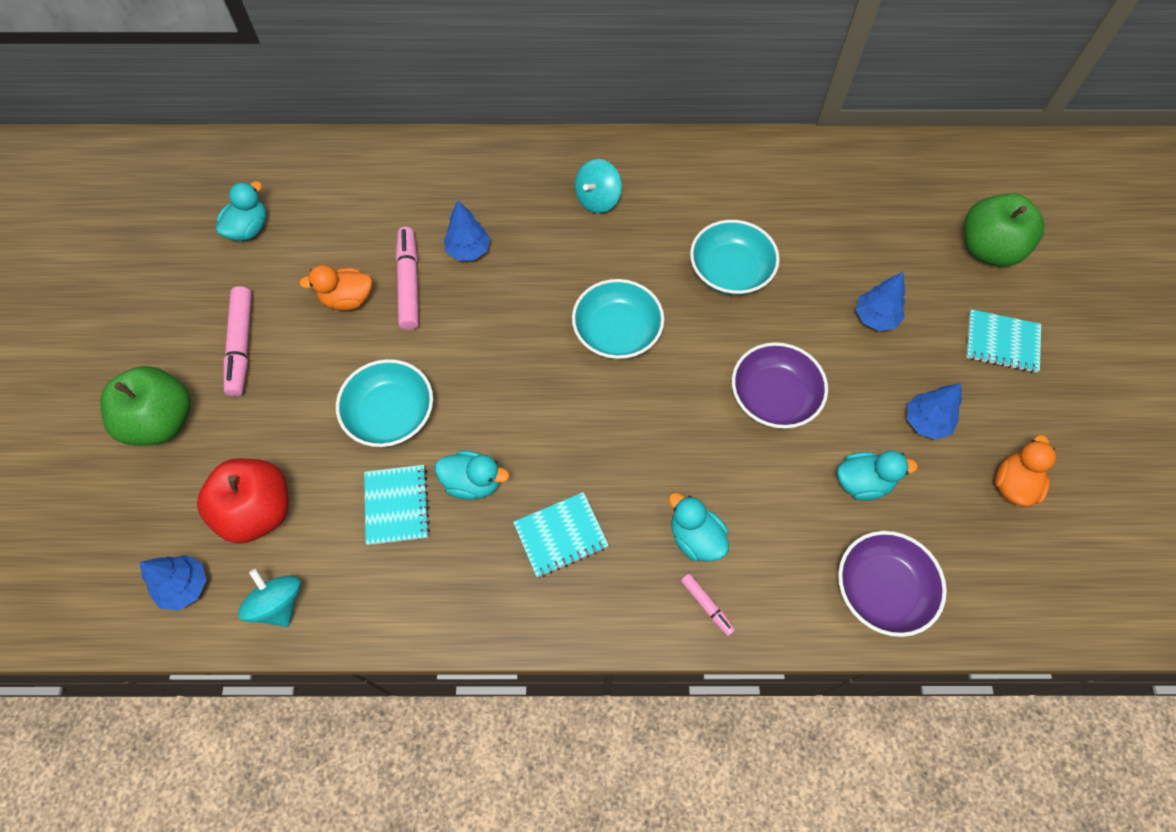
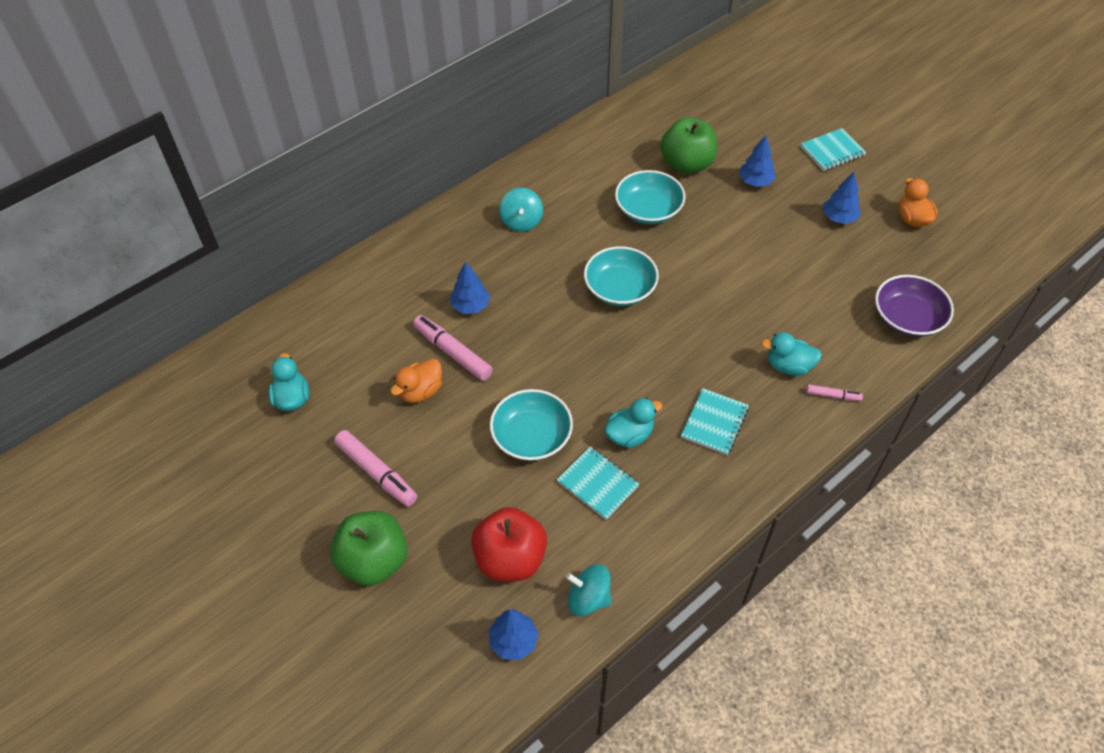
camera: 40 degrees left, 10 degrees down
purple bowl [732,342,828,429] -> none
turquoise duck [837,450,918,500] -> none
green apple [964,193,1044,267] -> green apple moved to [660,117,717,174]

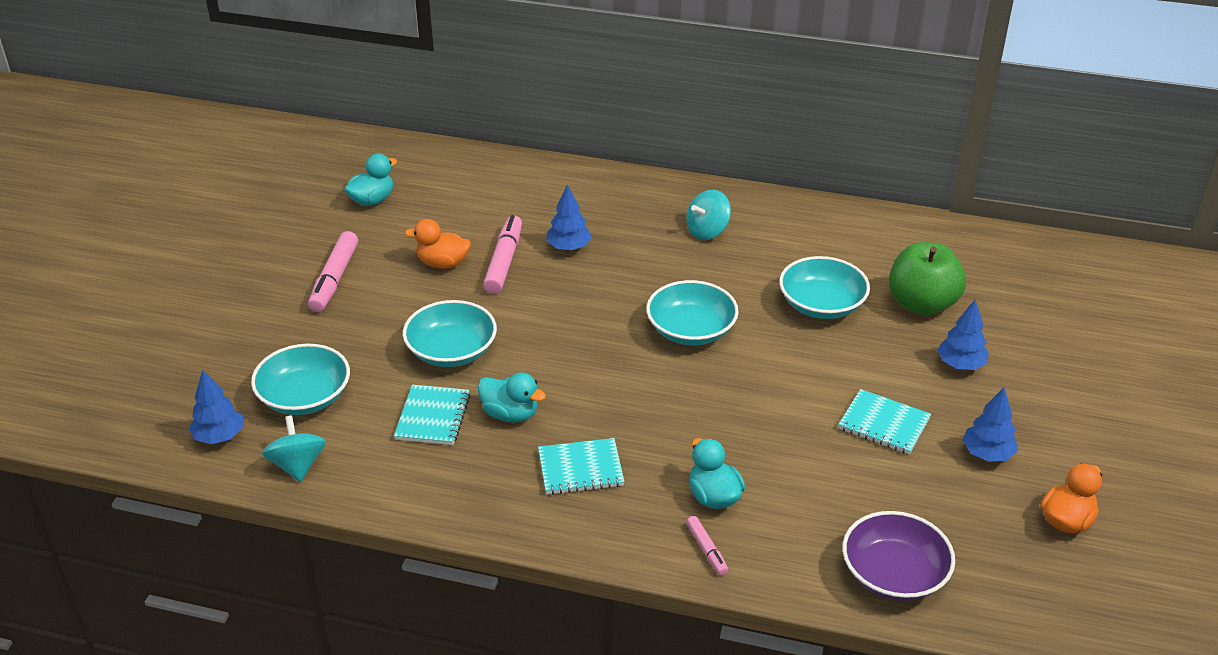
camera: 55 degrees right, 15 degrees down
green apple [330,511,408,586] -> none
red apple [471,507,547,582] -> turquoise bowl [251,344,350,415]
turquoise notebook [800,128,866,171] -> turquoise notebook moved to [838,389,931,454]

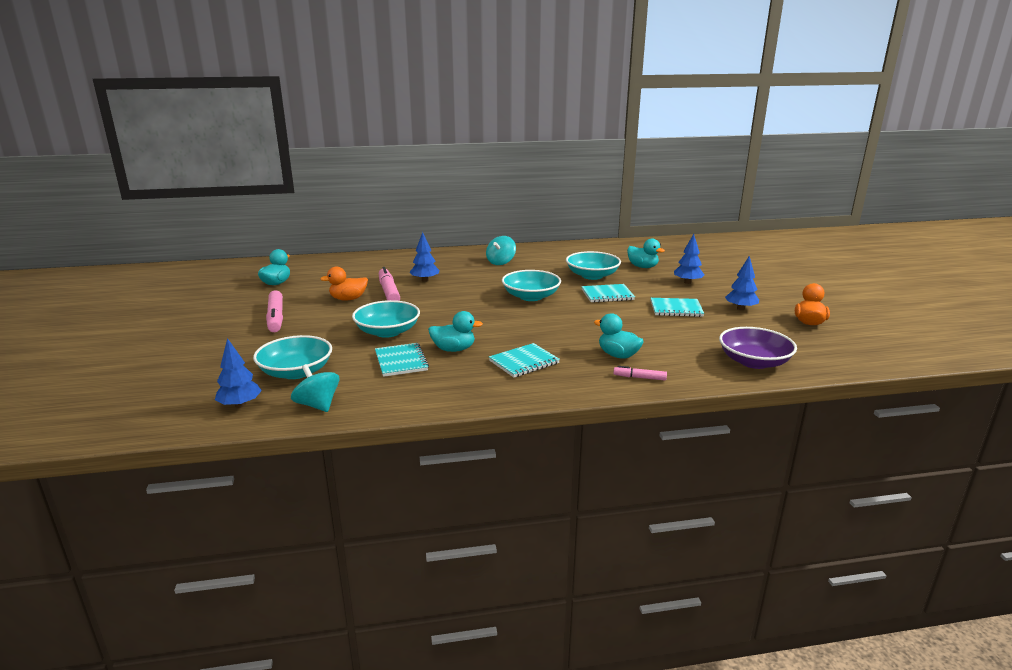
camera: 25 degrees left, 15 degrees down
pink marker [686,516,728,575] -> pink marker turned 150 degrees clockwise [614,366,667,380]
green apple [889,242,966,316] -> turquoise duck [627,239,665,268]
none -> turquoise notebook [581,284,635,303]

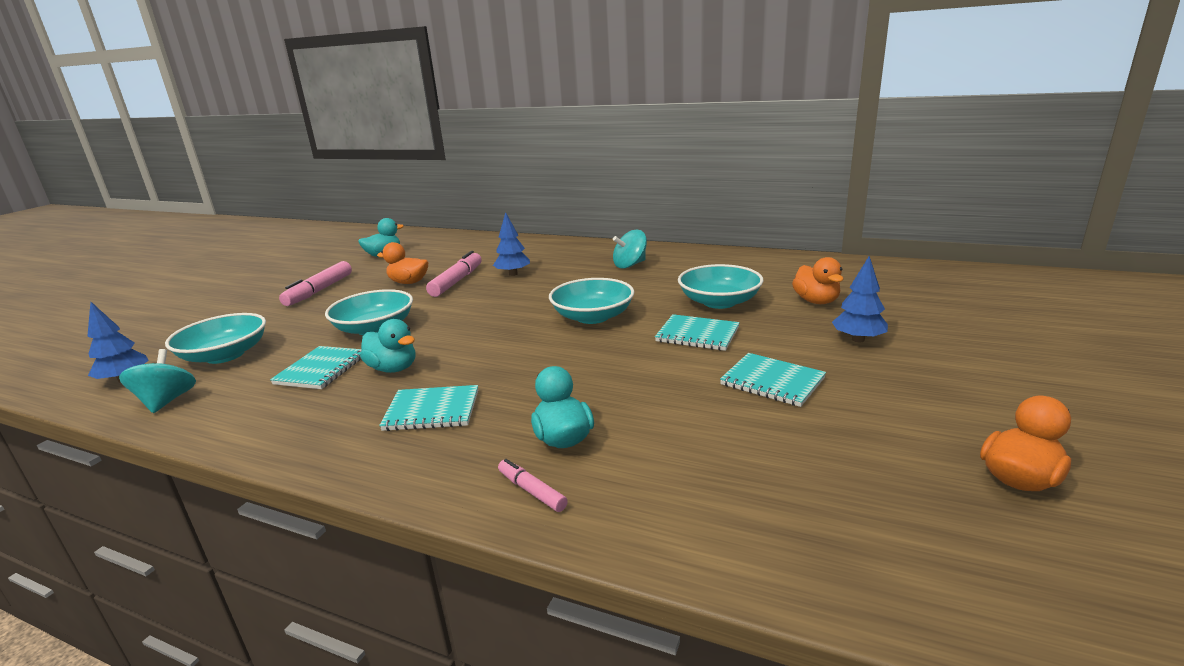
camera: 35 degrees right, 0 degrees up
turquoise duck [627,239,665,268] -> orange duck [792,257,844,304]
purple bowl [719,327,797,369] -> none
blue tree [725,256,759,310] -> none

